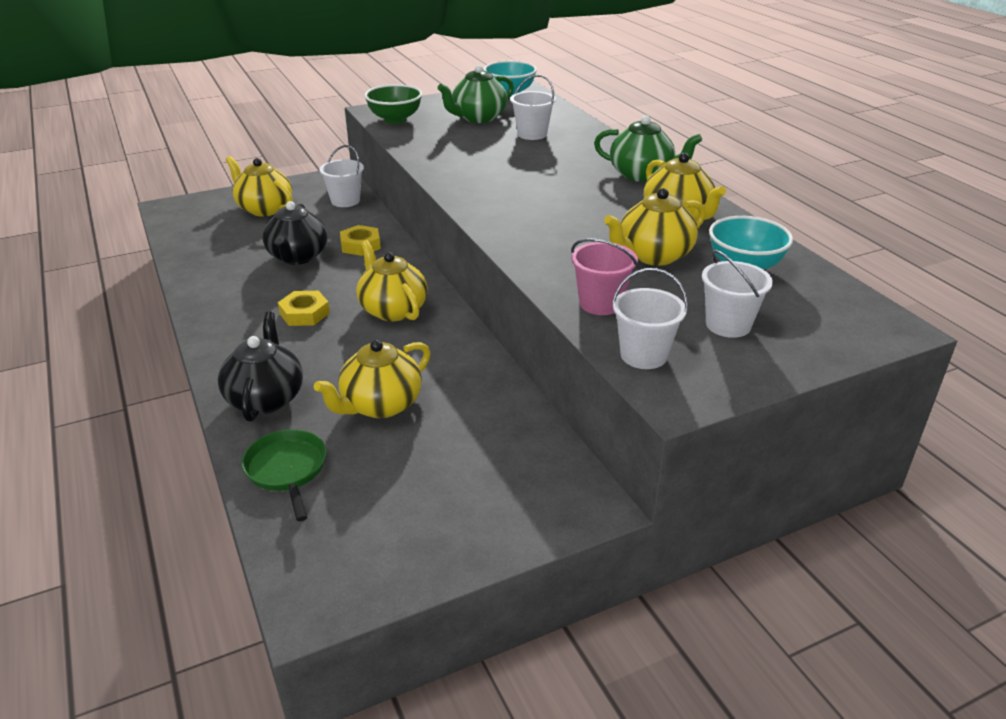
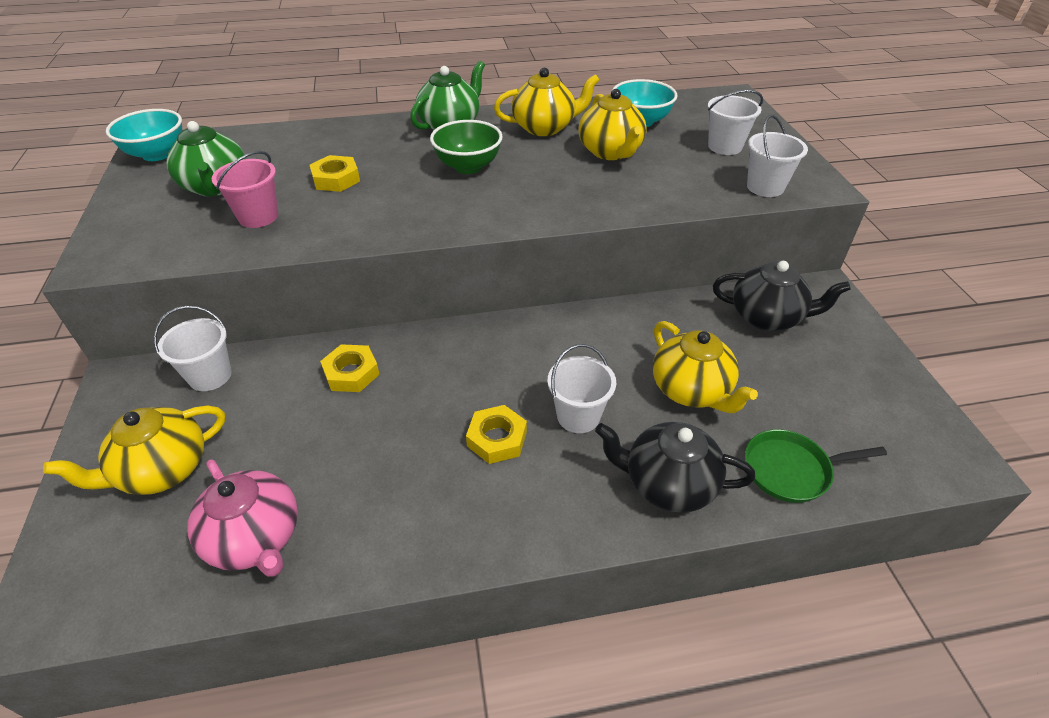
camera: 75 degrees left, 10 degrees up
black teapot [262,201,328,265] -> black teapot moved to [713,261,851,331]
yellow teapot [356,240,428,321] -> none
green bowl [364,84,422,124] -> green bowl moved to [430,120,503,174]
white bucket [510,75,556,140] -> white bucket moved to [548,344,616,433]
pink bucket [571,238,638,315] -> pink bucket moved to [212,151,278,228]
none -> pink teapot [187,459,298,576]
none -> yellow nut [310,155,360,192]

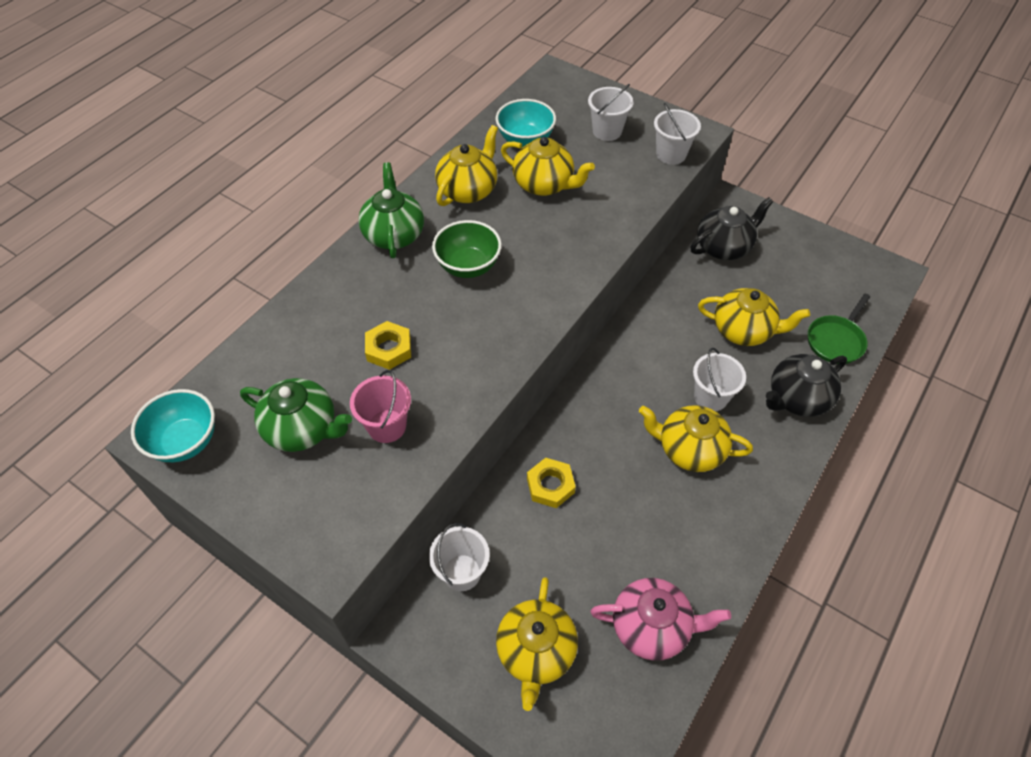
camera: 45 degrees left, 10 degrees up
yellow nut [466,405,527,464] -> yellow teapot [639,405,753,472]

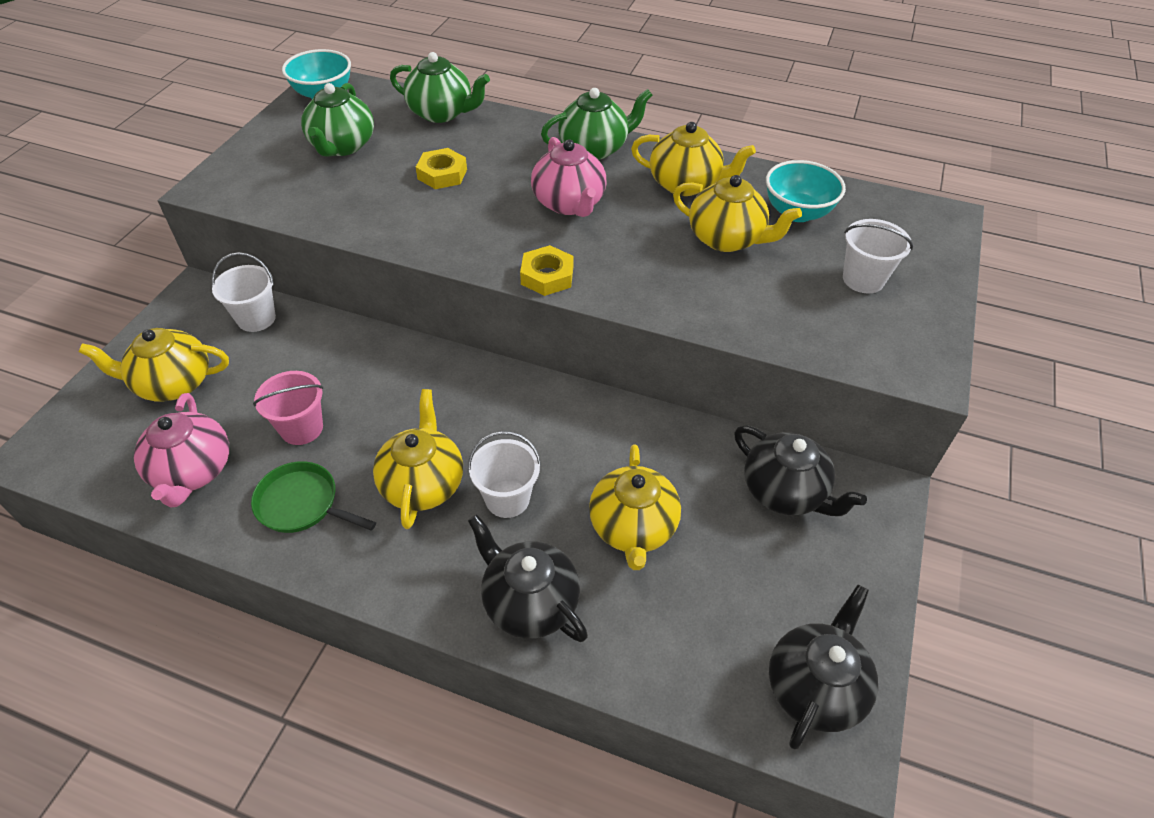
camera: 75 degrees right, 5 degrees down
pink bucket [350,370,411,443] -> pink bucket moved to [253,371,323,445]
green bowl [432,220,502,278] -> pink teapot [531,137,607,217]
yellow teapot [501,137,595,196] -> yellow teapot turned 75 degrees counterclockwise [673,175,802,252]
yellow nut [527,458,576,508] -> yellow nut moved to [520,245,573,296]
white bucket [654,103,701,165] -> none
green pan [808,294,870,364] -> green pan moved to [251,461,376,533]
none -> green teapot [390,52,490,123]
none -> black teapot [769,585,878,750]

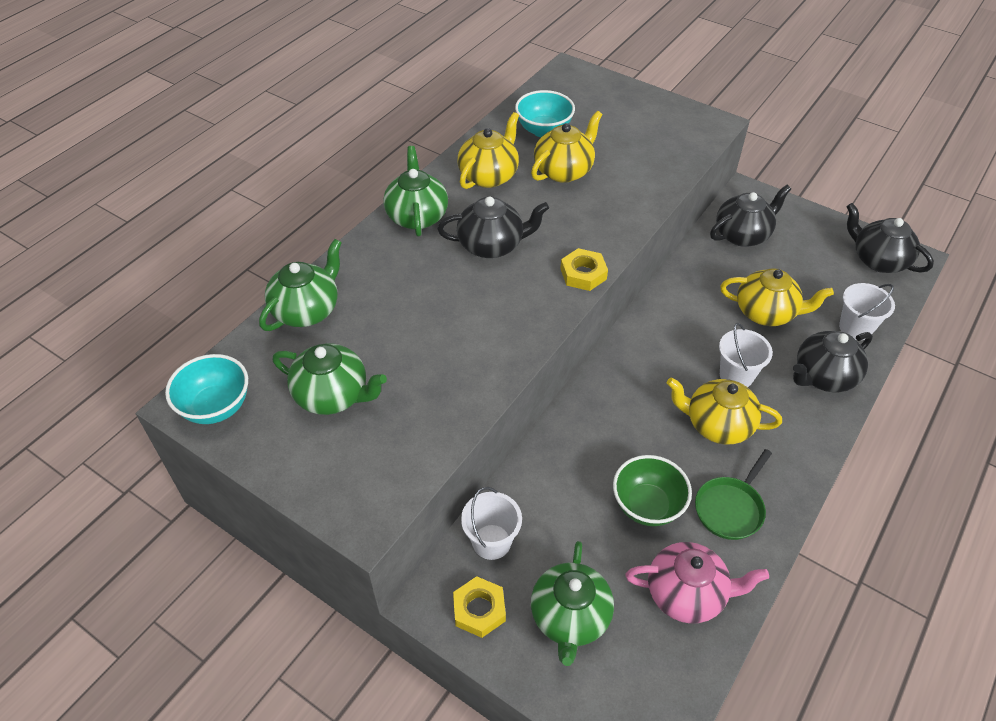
camera: 75 degrees left, 0 degrees up
yellow teapot [79,328,229,402] -> green teapot [531,541,614,666]
pink bucket [253,371,323,445] -> green bowl [613,455,692,526]
yellow nut [416,148,467,189] -> yellow nut moved to [453,576,506,638]
pink teapot [531,137,607,217] -> black teapot [438,196,549,258]
white bucket [843,219,913,293] -> white bucket moved to [839,283,895,340]

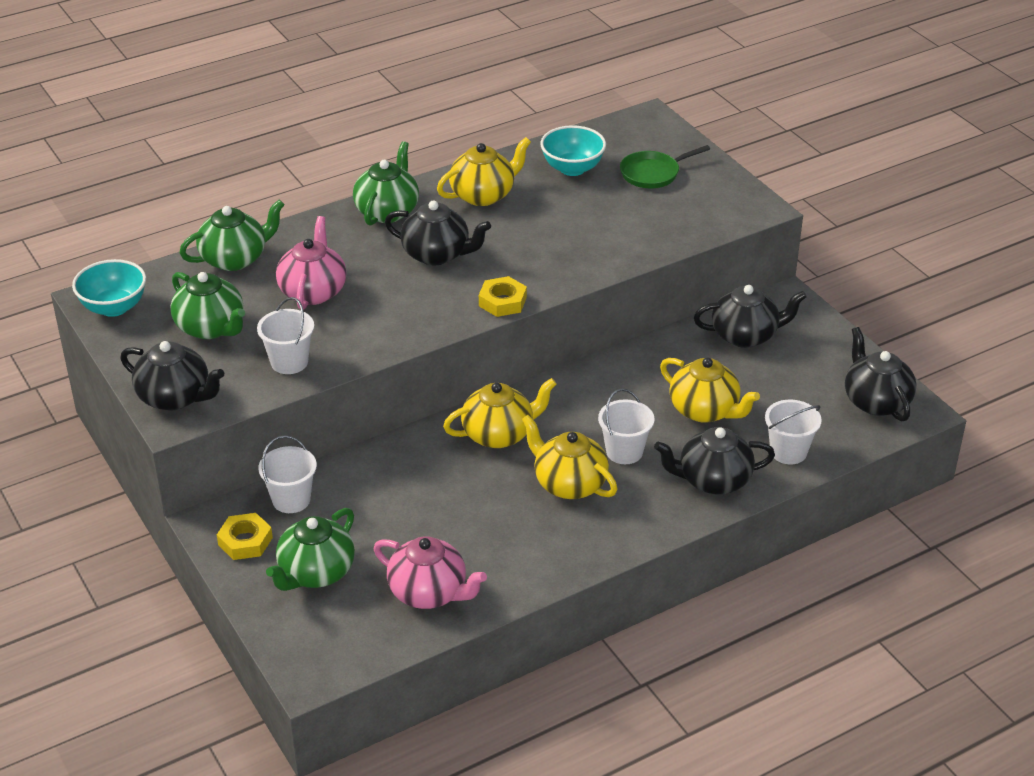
camera: 25 degrees right, 10 degrees down
yellow teapot [531,111,602,183] -> yellow teapot moved to [443,378,557,448]
green bowl [613,455,692,526] -> none
green pan [695,449,772,540] -> green pan moved to [620,145,710,188]
none -> black teapot [120,341,224,411]
none -> white bucket [257,297,314,374]
none -> pink teapot [276,216,347,310]

